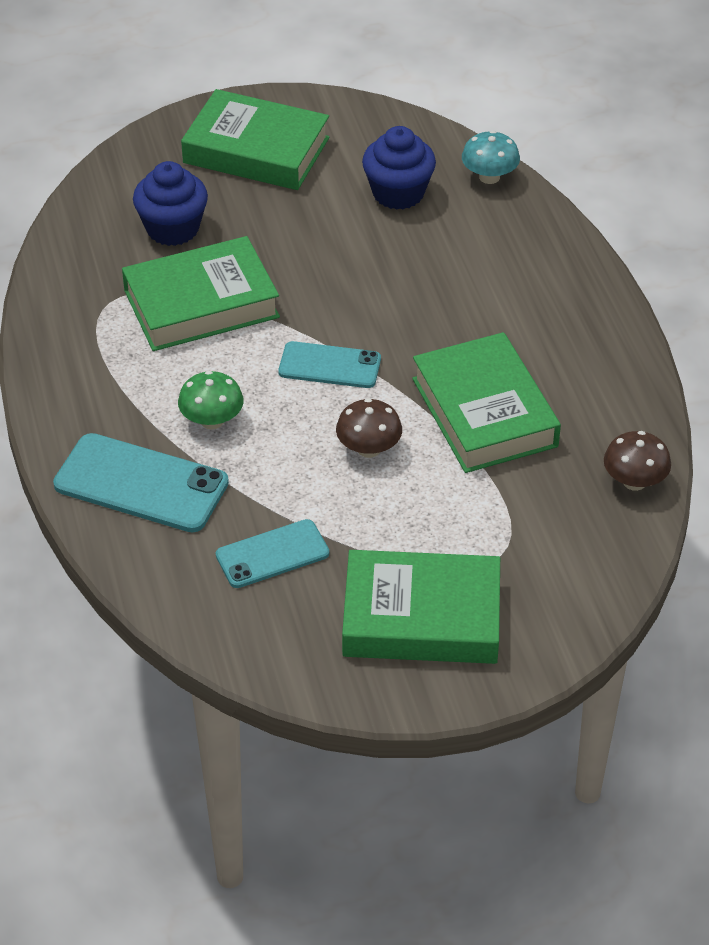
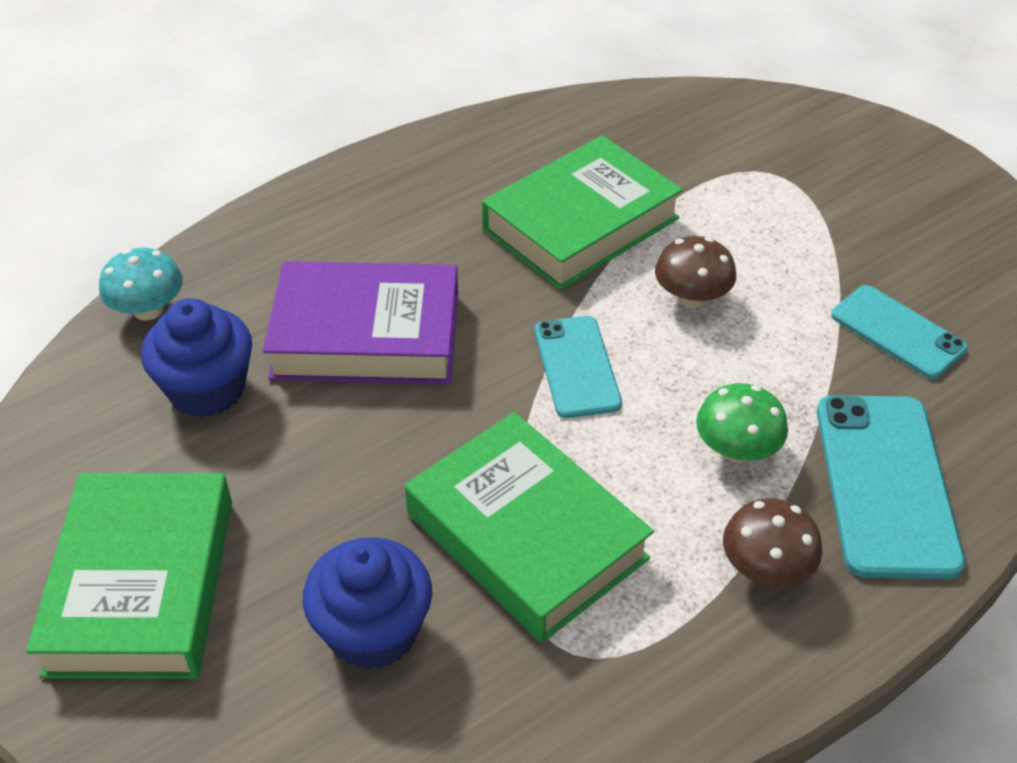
camera: 110 degrees left, 0 degrees up
green book [342,550,500,664] -> none
brown mushroom [604,431,671,491] -> brown mushroom moved to [723,498,822,587]
none -> purple book [263,261,458,384]

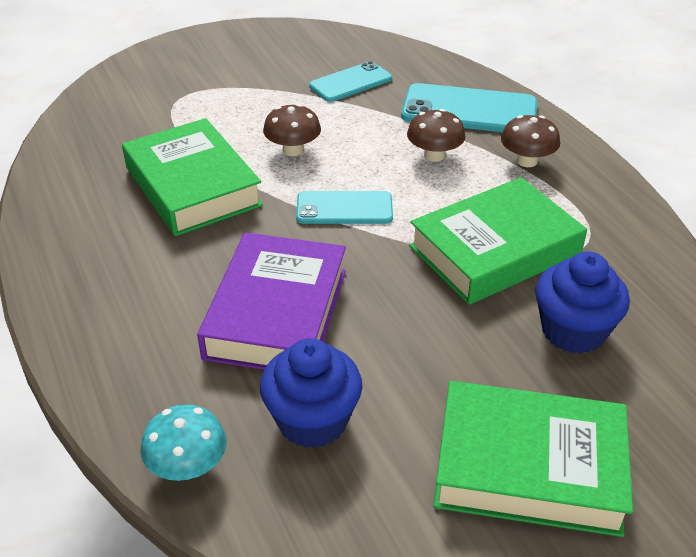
camera: 80 degrees left, 5 degrees down
green mushroom [696,383,788,463] -> brown mushroom [407,109,466,162]

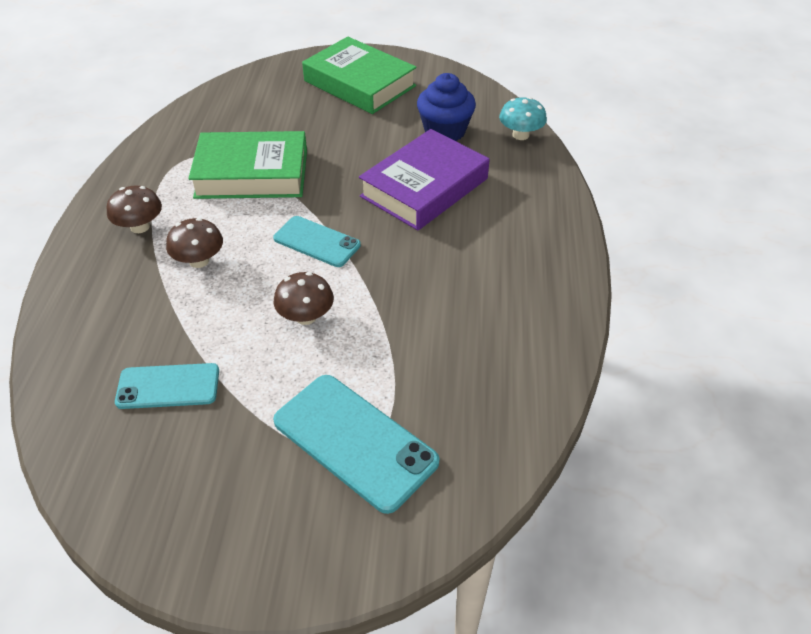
camera: 150 degrees left, 5 degrees up
green book [122,118,263,236] -> none
turquoise phone [401,83,537,132] -> turquoise phone moved to [273,375,440,514]
blue cupcake [535,251,630,354] -> none

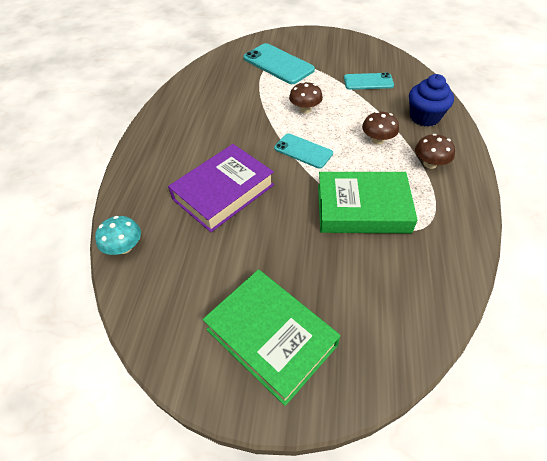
camera: 175 degrees left, 5 degrees up
blue cupcake [417,73,476,141] -> blue cupcake moved to [409,74,454,127]

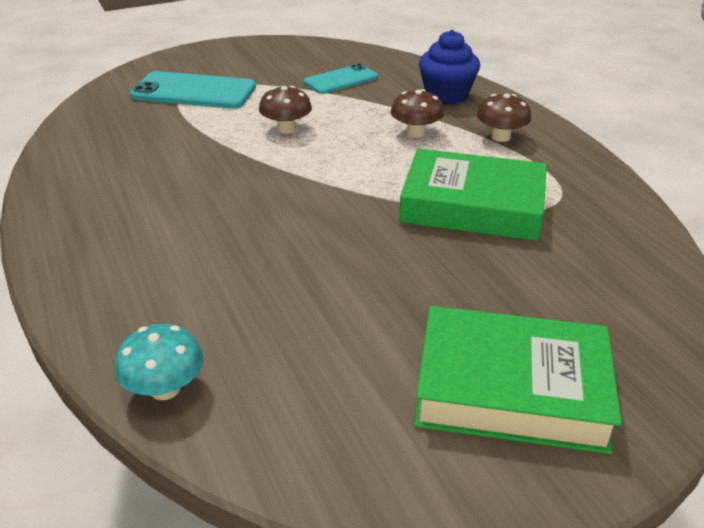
camera: 35 degrees left, 15 degrees down
purple book [168,144,274,232] -> none
turquoise phone [274,133,333,169] -> none
green book [318,172,418,233] -> green book turned 45 degrees clockwise [399,149,547,241]

